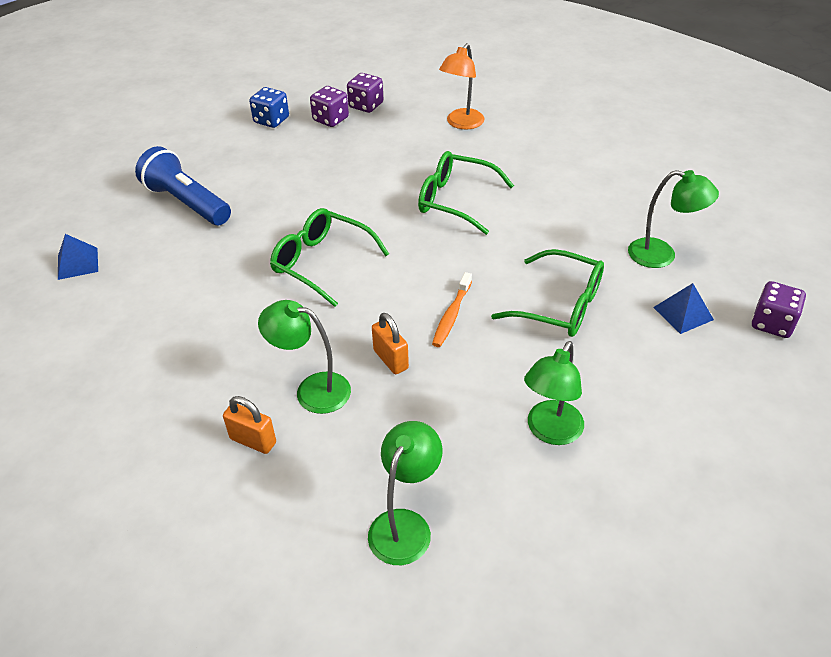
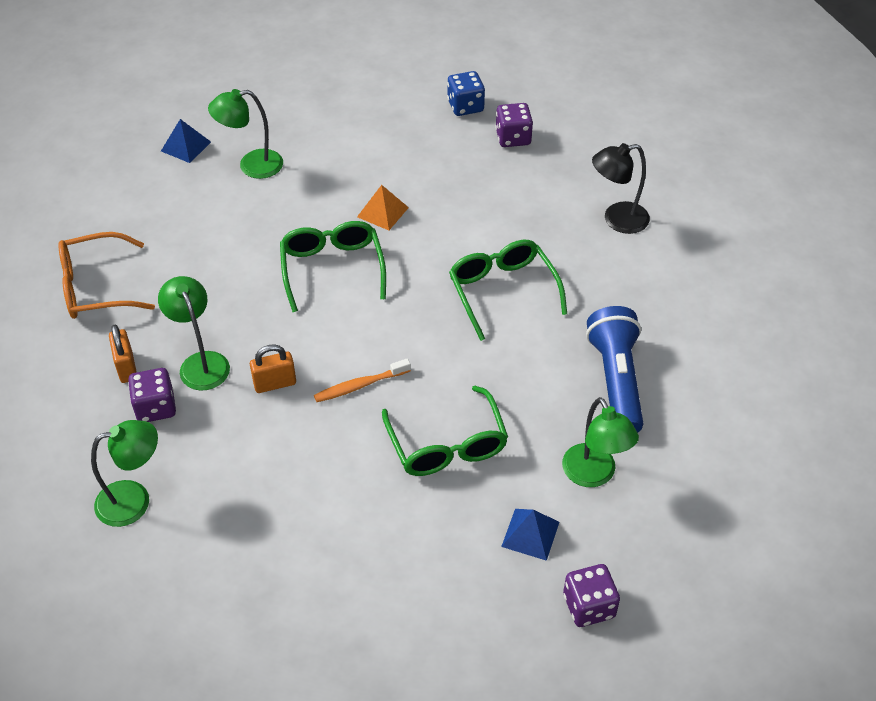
camera: 45 degrees right, 5 degrees up
blue flashlight [135,146,231,225] -> blue flashlight moved to [586,306,643,432]
purple dice [347,73,383,113] -> purple dice moved to [128,368,176,422]
orange padlock [372,313,409,374] -> orange padlock turned 60 degrees clockwise [250,344,296,393]
orange lamp [439,43,485,129] -> black lamp [592,143,650,234]
green lamp [524,341,584,445] -> green lamp moved to [208,89,283,179]
none -> orange glasses [58,232,155,319]
none -> orange pyramid [357,185,409,230]

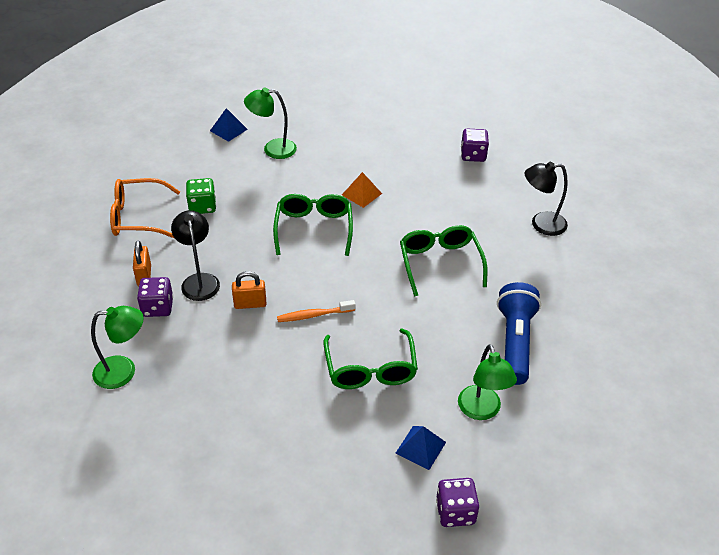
camera: 10 degrees right, 5 degrees down
green lamp [158,276,230,391] -> black lamp [171,210,220,301]
blue dice [447,71,485,116] -> none
none -> green dice [186,178,216,214]

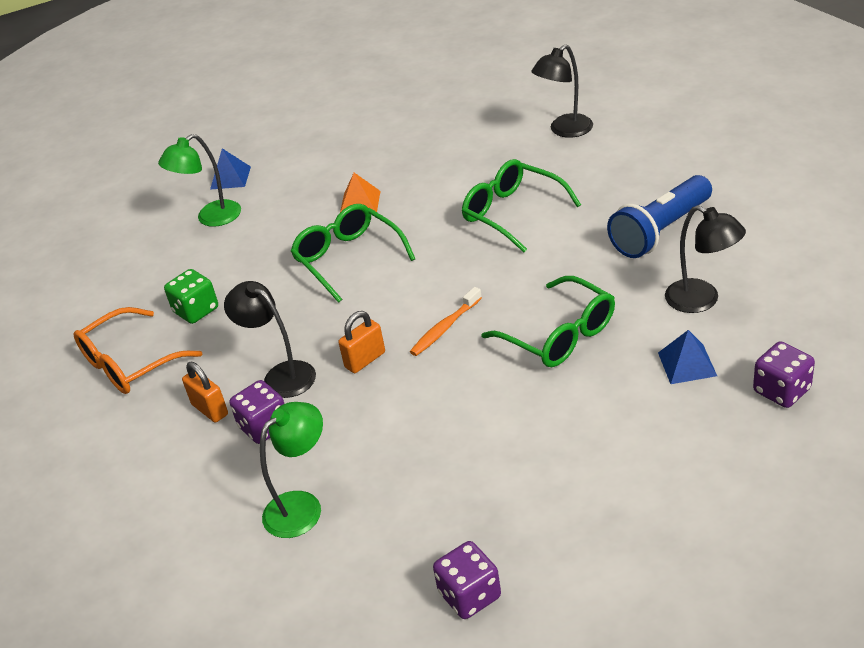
camera: 30 degrees left, 5 degrees down
blue pyramid [210,108,248,142] -> blue pyramid moved to [210,148,251,190]
green lamp [458,344,517,420] -> black lamp [665,205,746,313]
purple dice [461,129,489,162] -> purple dice moved to [433,541,501,619]
blue flashlight [497,282,541,385] -> blue flashlight turned 105 degrees counterclockwise [607,175,712,258]

